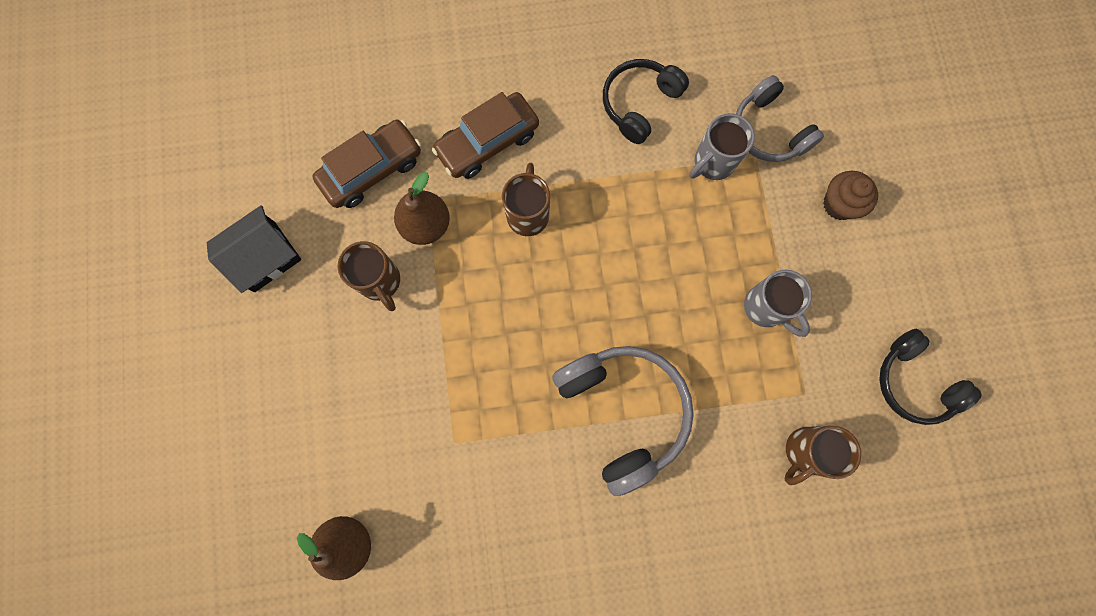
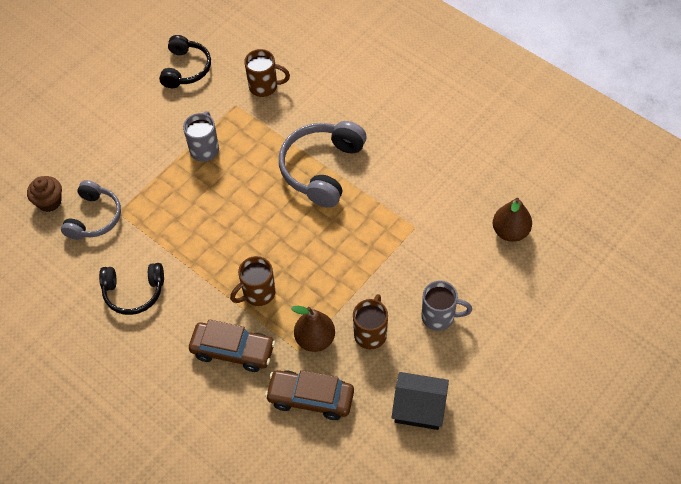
camera: 130 degrees left, 20 degrees down
grey mug [689,113,755,180] -> grey mug moved to [422,281,472,331]
brown cupcake [823,171,878,220] -> brown cupcake moved to [27,176,62,212]

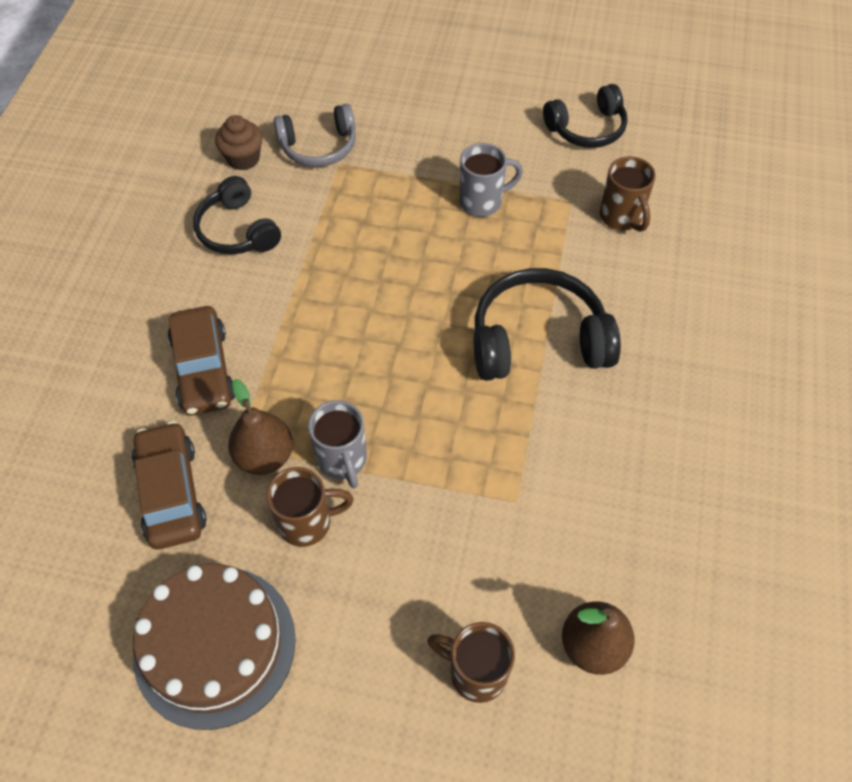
camera: 60 degrees right, 0 degrees up
brown cupcake [27,176,62,212] -> brown cupcake moved to [215,115,263,171]
brown mug [230,256,275,306] -> brown mug moved to [427,622,515,703]
grey headphones [279,121,367,208] -> black headphones [474,268,621,381]
black house [391,372,449,430] -> brown cake [133,564,296,730]
grey mug [422,281,472,331] -> grey mug moved to [308,400,367,488]

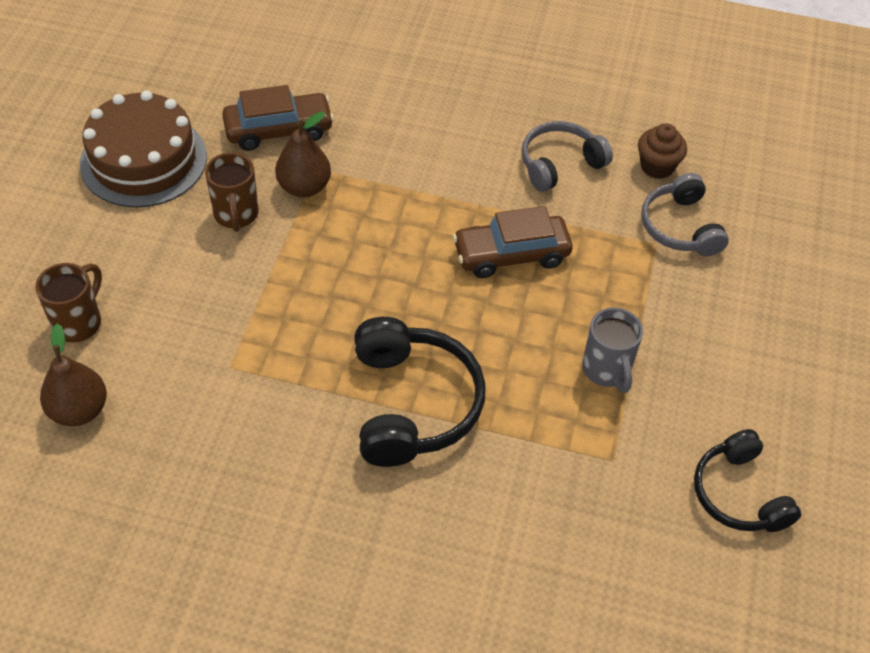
camera: 90 degrees right, 5 degrees down
brown car [168,306,235,416] -> brown car moved to [453,206,573,278]
black headphones [193,176,281,254] -> grey headphones [521,121,613,192]
grey mug [308,400,367,488] -> none
brown mug [600,156,656,232] -> none

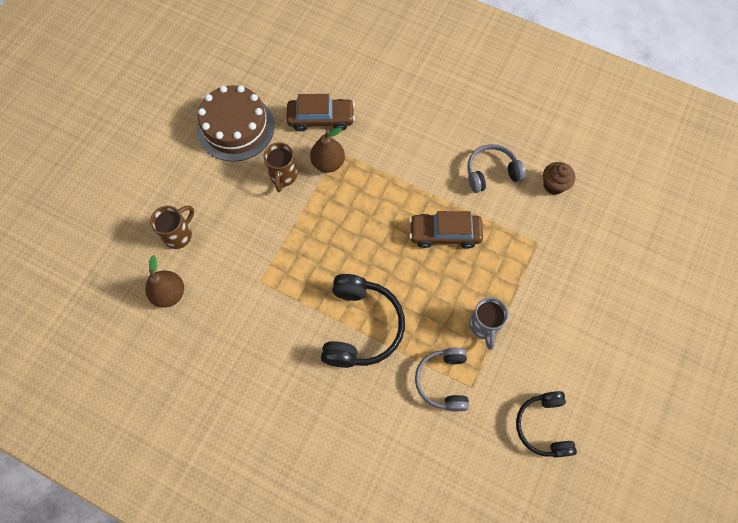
camera: 15 degrees right, 15 degrees up
grey headphones [641,173,729,256] -> grey headphones moved to [415,348,469,411]

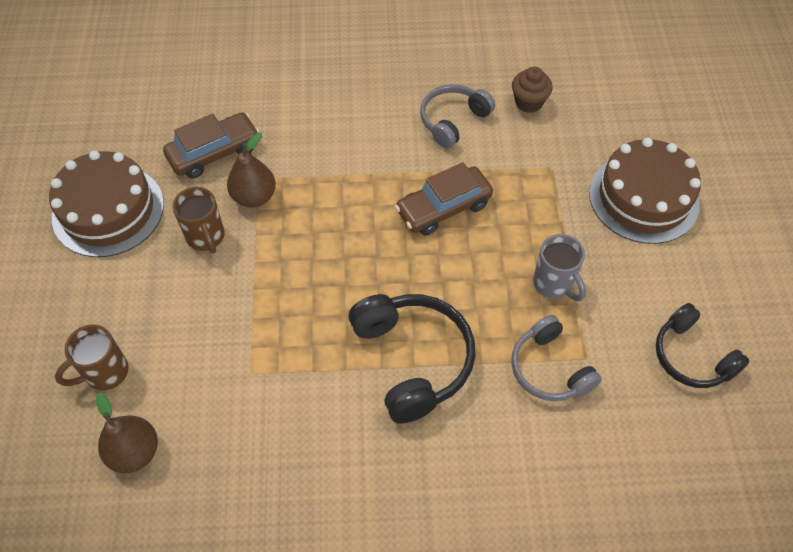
camera: 30 degrees left, 10 degrees down
brown mug [150,206,194,249] -> brown mug turned 135 degrees counterclockwise [55,325,129,391]
none -> brown cake [589,138,701,244]

